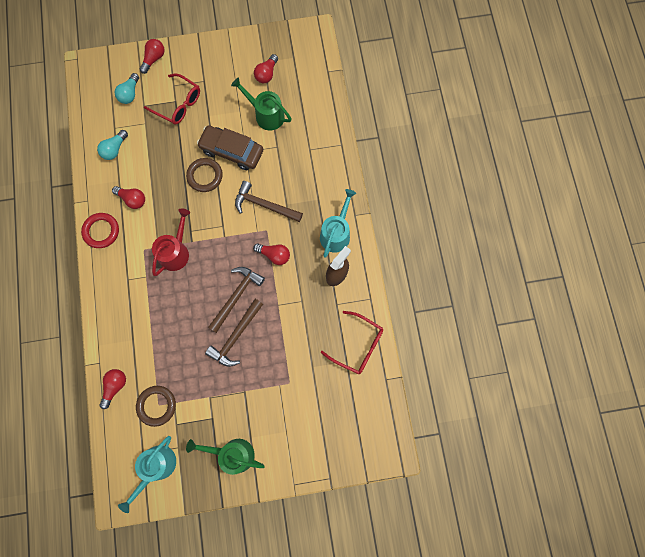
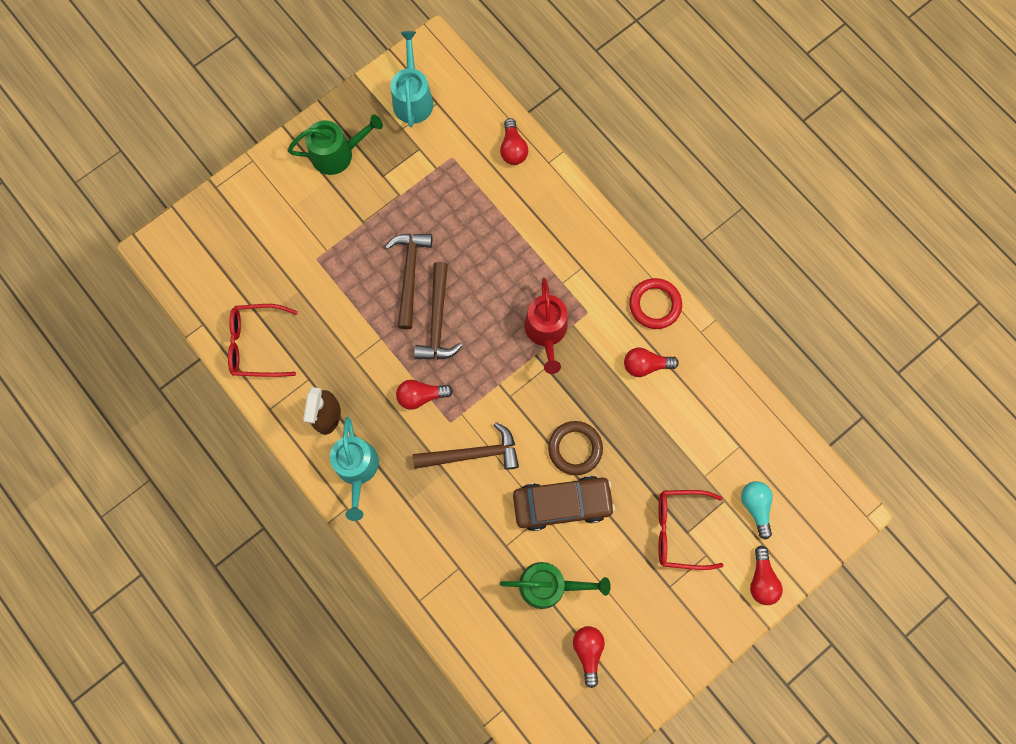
camera: 150 degrees right, 0 degrees up
turquoise light bulb [97,130,128,160] -> none
brown ring [136,386,176,427] -> none

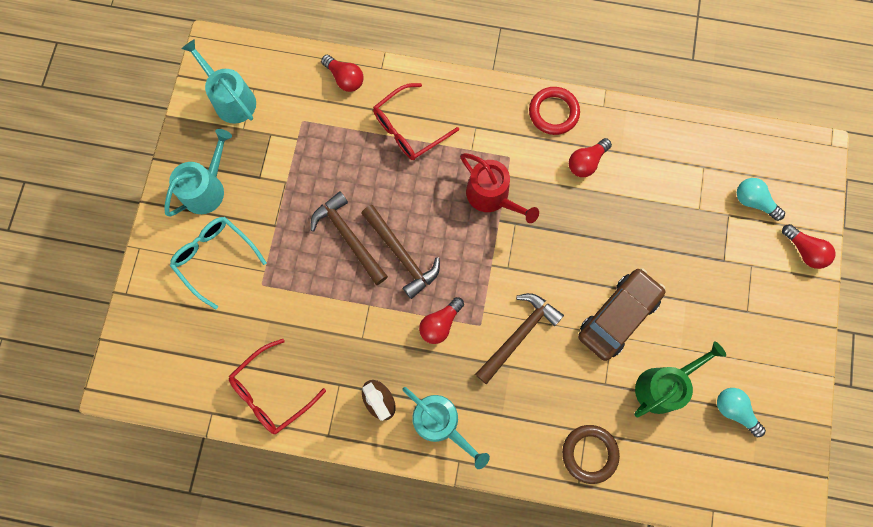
camera: 40 degrees left, 0 degrees up
green watering can [288,114,383,175] -> turquoise watering can [164,129,232,217]
brown ring [548,421,603,475] -> brown ring moved to [562,425,620,484]
red light bulb [573,626,605,688] -> turquoise light bulb [717,388,766,437]
red glasses [658,490,724,570] -> red glasses moved to [373,83,459,160]
none -> turquoise glasses [170,217,267,310]

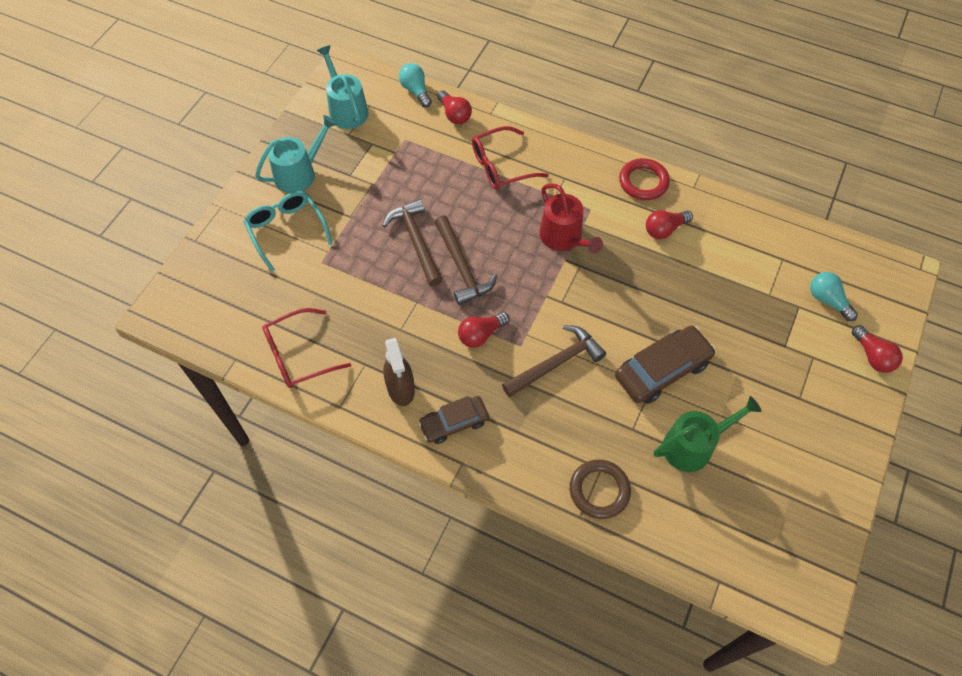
camera: 15 degrees right, 15 degrees down
turquoise watering can [402,387,490,469] -> brown car [418,396,489,444]
turquoise light bulb [717,388,766,437] -> turquoise light bulb moved to [398,63,432,107]

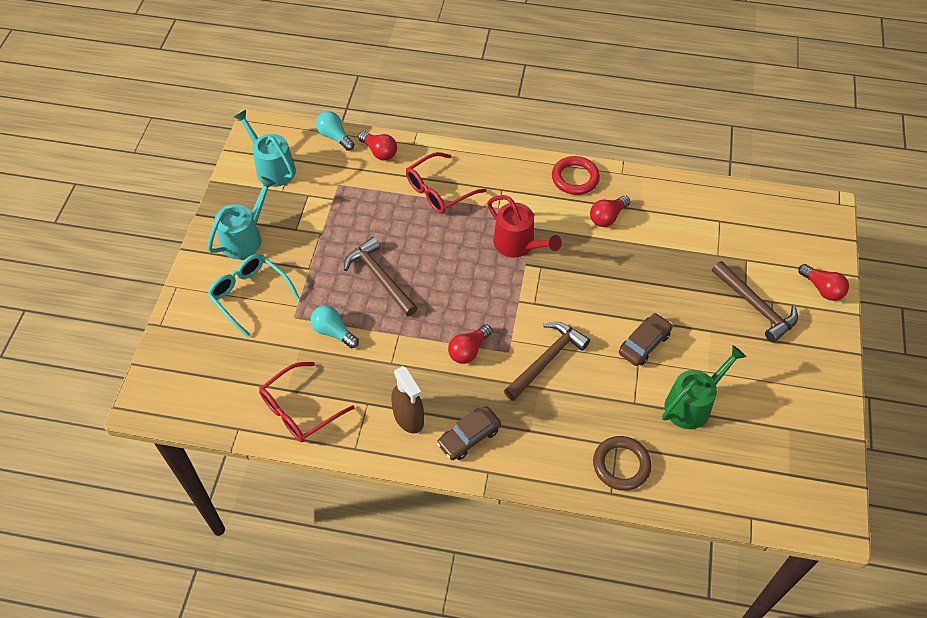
camera: 15 degrees left, 5 degrees down
brown hammer [434,215,497,305] -> brown hammer moved to [712,261,798,343]
brown car [615,325,716,404] -> brown car [619,313,673,366], size x0.65
turquoise light bulb [810,272,858,321] -> turquoise light bulb moved to [311,306,359,348]

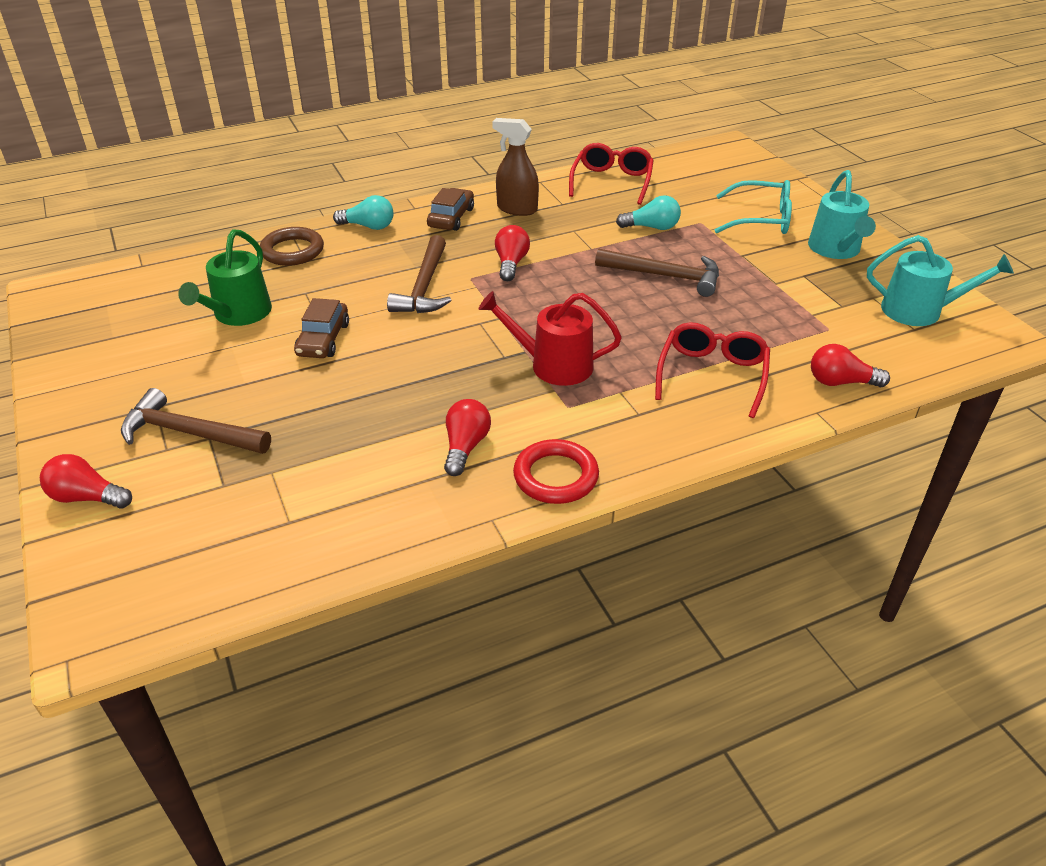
camera: 145 degrees right, 15 degrees down
turquoise light bulb [316,111,355,151] -> turquoise light bulb moved to [333,195,393,230]

